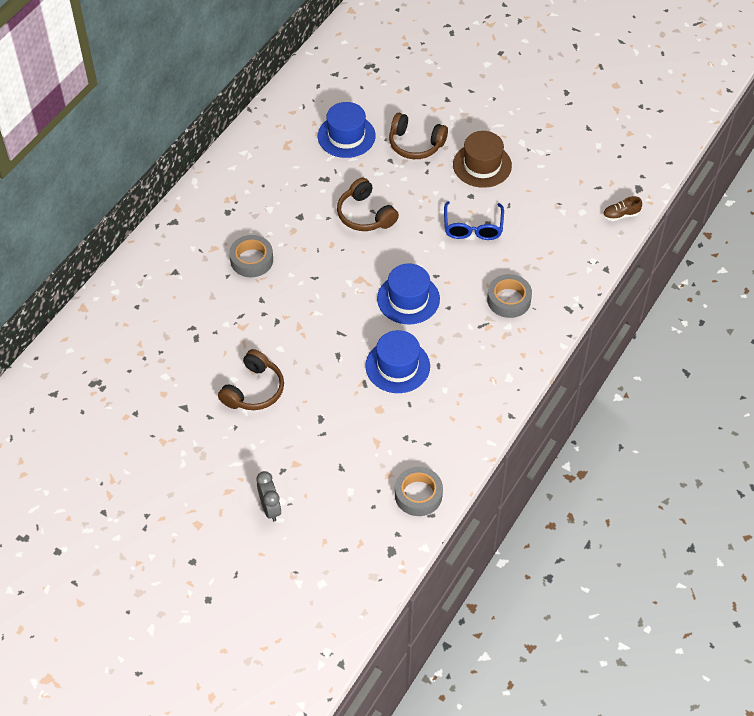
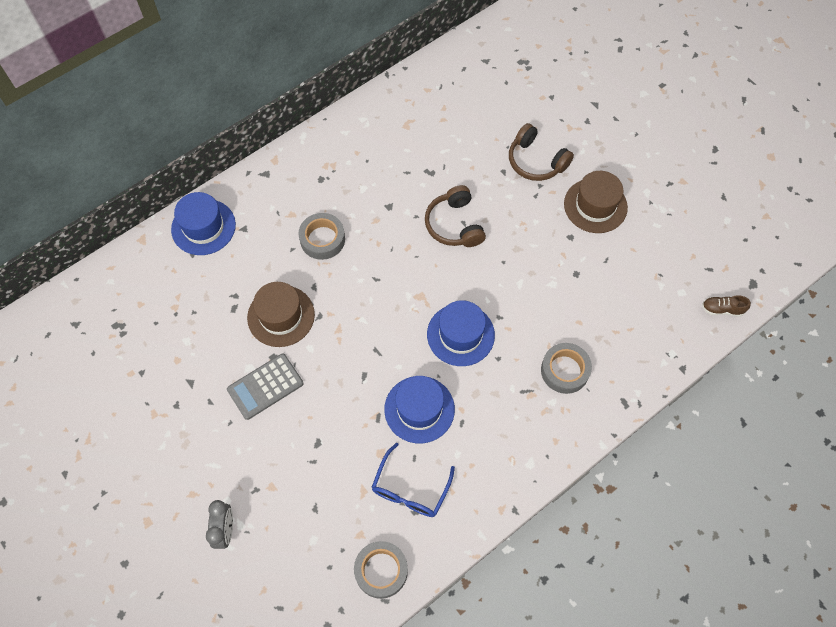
camera: 20 degrees right, 10 degrees up
brown headphones [218,349,284,410] -> grey calculator [227,354,303,420]
blue hat [318,102,376,158] -> blue hat moved to [171,192,236,255]
blue glasses [444,201,504,240] -> blue glasses moved to [371,443,455,517]
none -> brown hat [247,282,315,347]

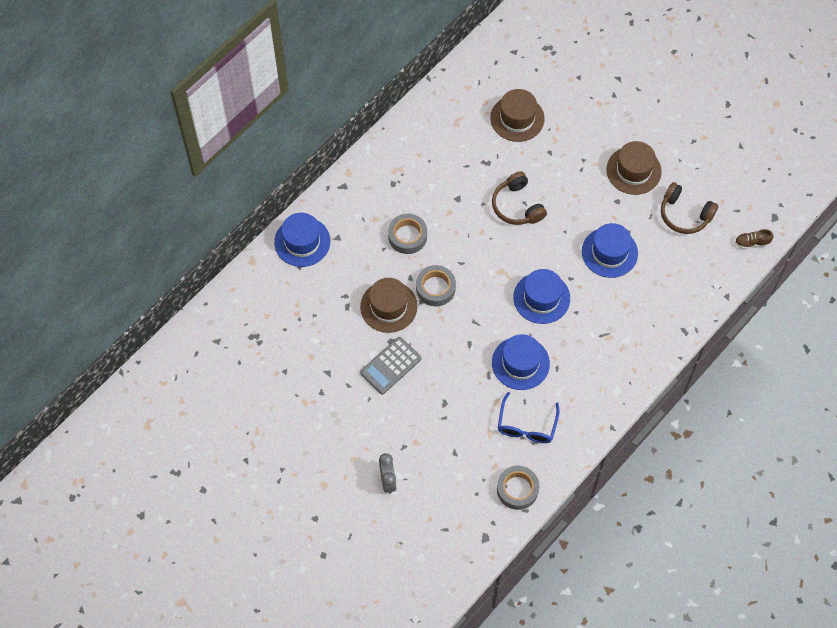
camera: 10 degrees left, 0 degrees up
brown headphones [509,123,574,181] -> brown headphones moved to [661,182,718,234]
grey tape [541,343,592,394] -> grey tape moved to [416,265,456,306]
none -> brown hat [490,89,545,142]
none -> blue hat [582,223,638,278]

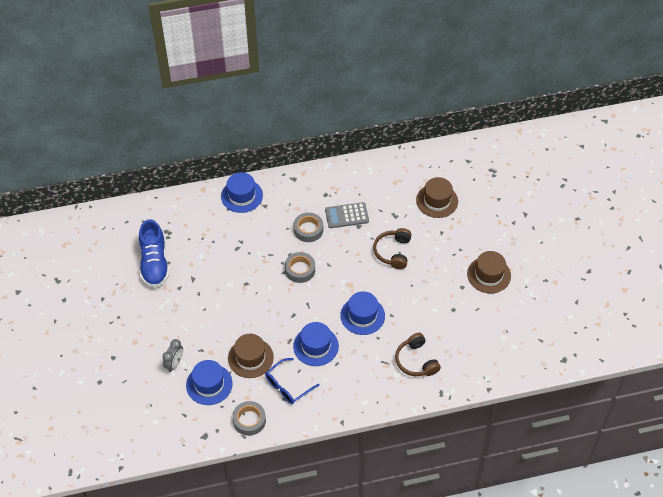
camera: 35 degrees right, 10 degrees down
brown hat [360,278,418,333] -> brown hat moved to [228,334,274,378]
grey calculator [360,337,421,394] -> grey calculator moved to [325,202,369,228]
blue hat [582,223,638,278] -> blue hat moved to [186,360,233,405]
brown headphones [661,182,718,234] -> brown headphones moved to [395,333,441,376]
brown shoe [735,229,774,249] -> none
none -> blue shoe [139,219,170,288]

